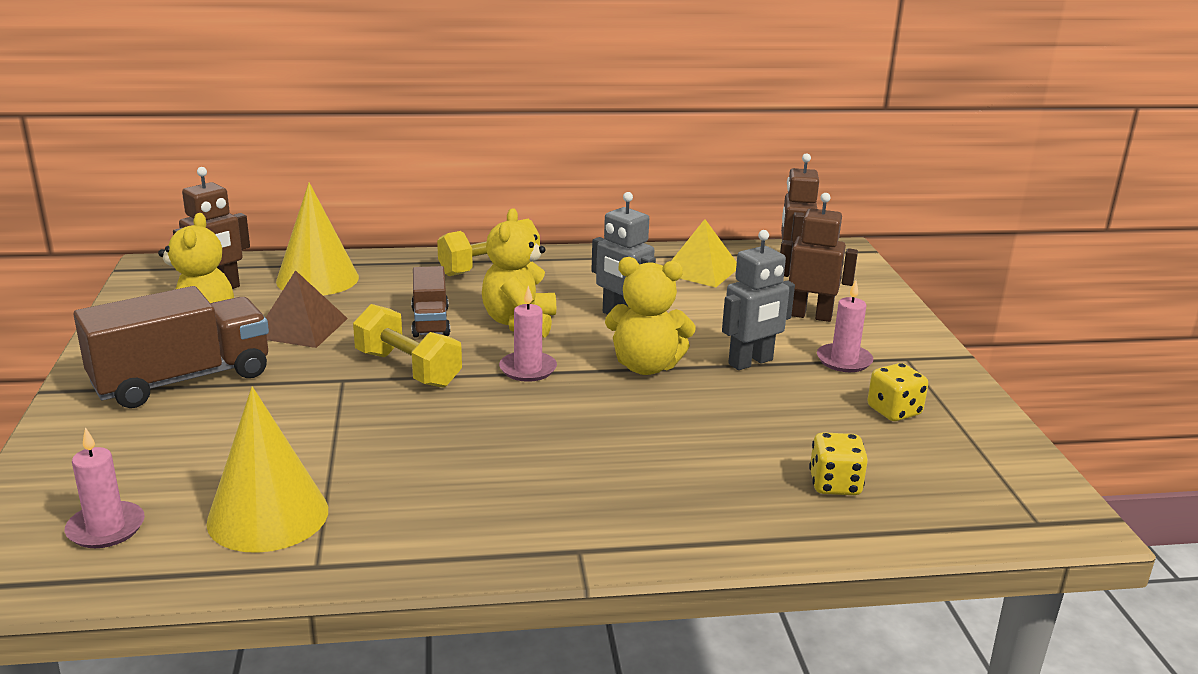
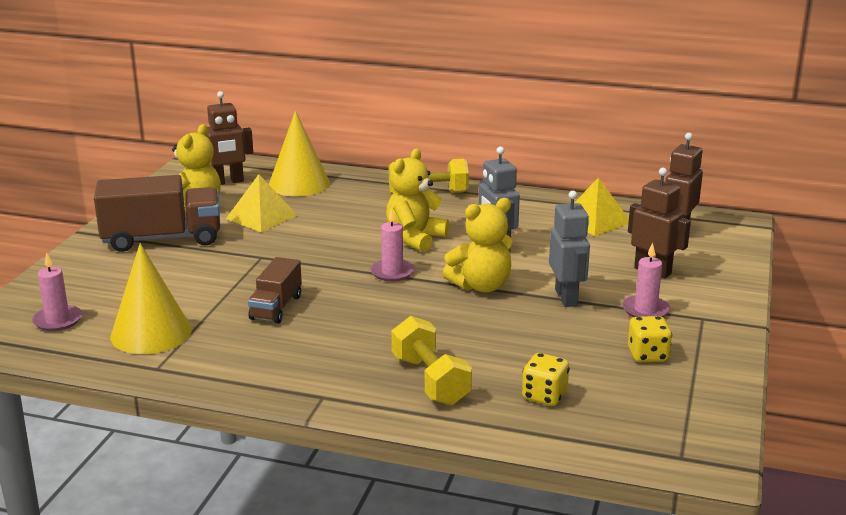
camera: 25 degrees right, 0 degrees up
brown pyramid [266,270,348,348] -> yellow pyramid [226,174,298,232]
yellow dumbbell [353,304,462,388] -> yellow dumbbell moved to [391,316,472,405]
brown truck [411,266,450,338] -> brown truck moved to [248,257,302,324]
yellow teddy bear [605,257,696,375] -> yellow teddy bear turned 60 degrees counterclockwise [442,198,512,293]
grey robot [722,230,795,370] -> grey robot turned 90 degrees counterclockwise [549,191,590,307]

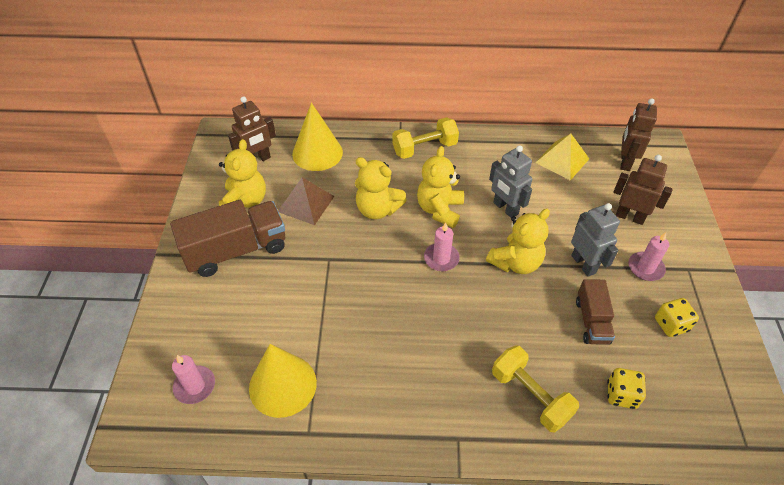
camera: 15 degrees left, 25 degrees up
yellow pyramid [226,174,298,232] -> brown pyramid [278,177,334,225]
brown truck [248,257,302,324] -> brown truck moved to [576,279,615,345]
none -> yellow teddy bear [355,157,407,219]

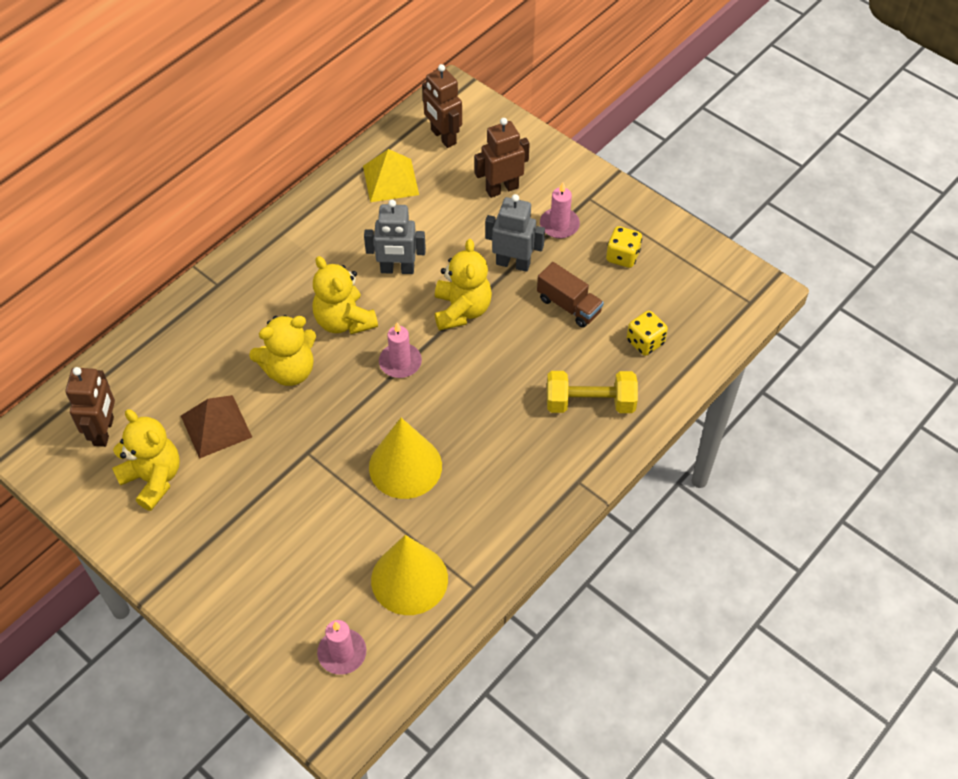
camera: 50 degrees left, 5 degrees up
brown truck [170,200,285,277] -> none
yellow cone [292,102,343,171] -> yellow cone moved to [369,418,442,499]
yellow dumbbell [392,117,459,159] -> none

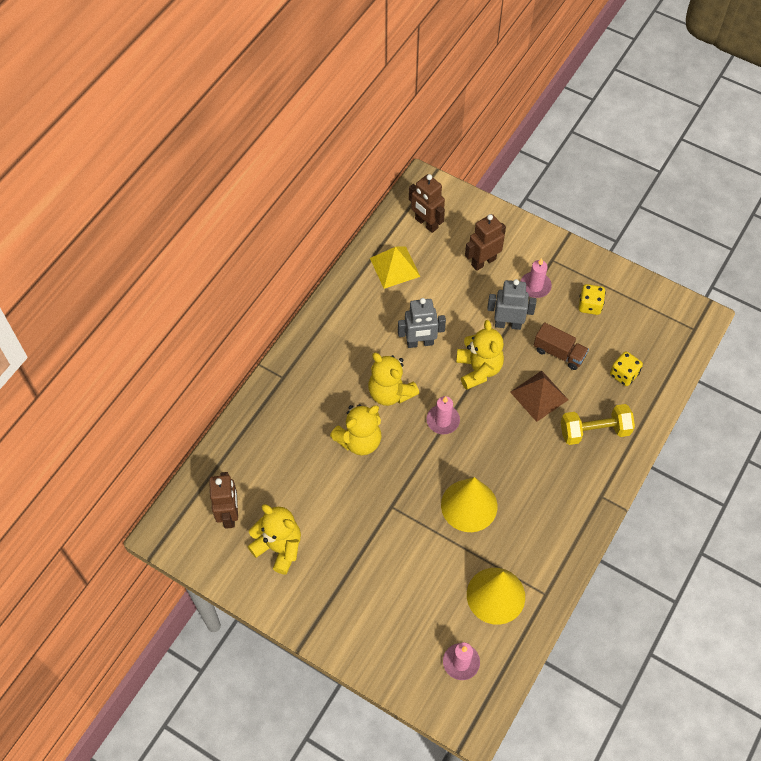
camera: 10 degrees left, 5 degrees up
brown pyramid [181,395,252,459] -> brown pyramid moved to [510,371,568,422]

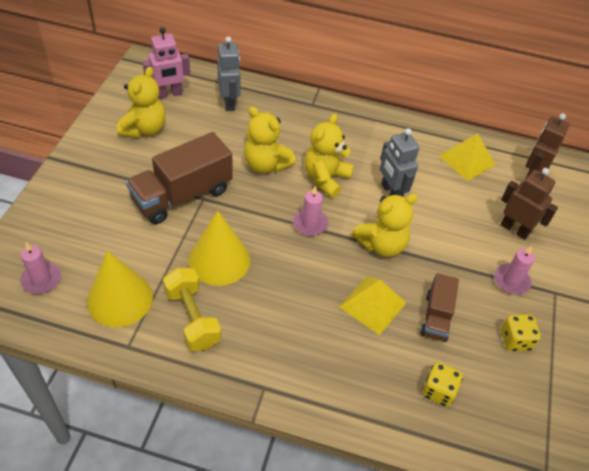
camera: 70 degrees right, 10 degrees down
brown robot [209,472,238,529] -> pink robot [143,27,190,99]
grey robot [487,279,536,330] -> grey robot moved to [217,36,241,111]
brown pyramid [510,371,568,422] -> yellow pyramid [339,277,406,335]
yellow dumbbell [561,404,635,445] -> yellow dumbbell moved to [163,268,221,351]
none -> brown truck [126,132,233,224]

